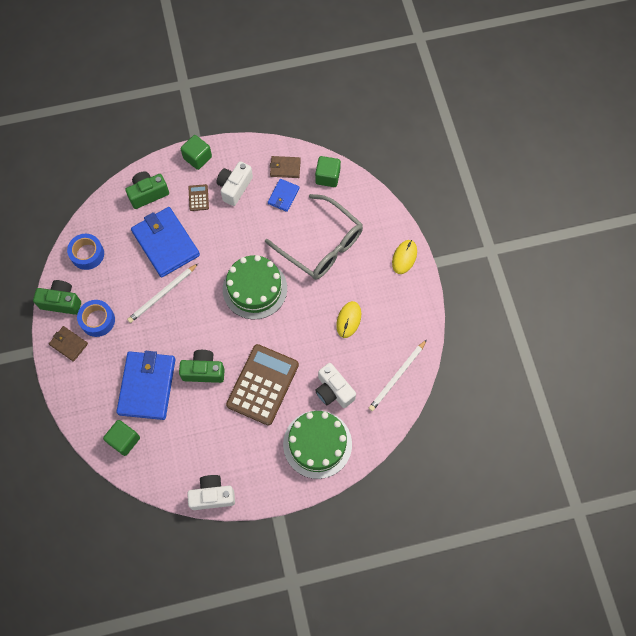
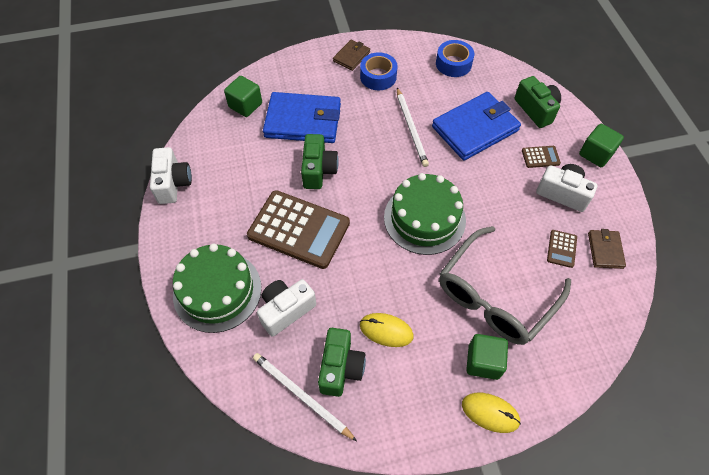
camera: 90 degrees right, 10 degrees down
green camera [33,280,81,315] -> green camera moved to [318,328,366,397]
white pencil [127,264,198,323] -> white pencil turned 150 degrees counterclockwise [397,88,429,167]
blue wallet [268,179,299,212] -> brown calculator [547,230,577,268]
green cube [315,156,341,187] -> green cube moved to [466,334,508,380]

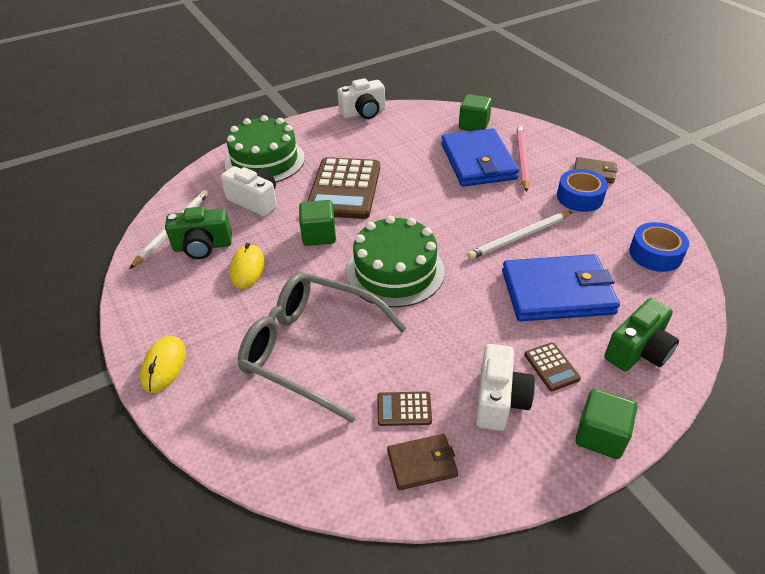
camera: 75 degrees right, 15 degrees down
green camera [301,134,339,189] -> none
blue wallet [432,92,521,161] -> blue wallet turned 45 degrees counterclockwise [502,254,620,321]
green cube [466,334,508,380] -> green cube moved to [299,200,336,246]
none -> pink pencil [517,126,529,192]

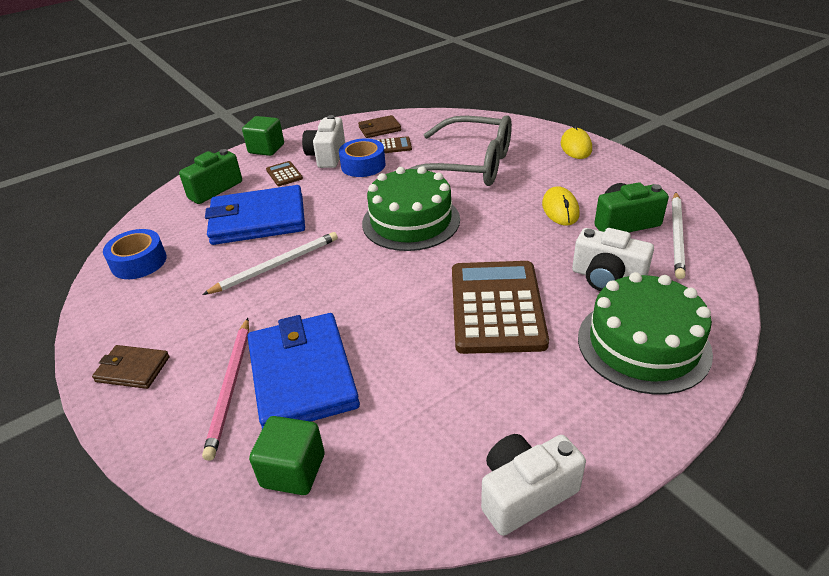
camera: 175 degrees right, 5 degrees down
green cube [299,200,336,246] -> none
blue tape [557,169,608,212] -> blue tape moved to [339,138,386,177]

